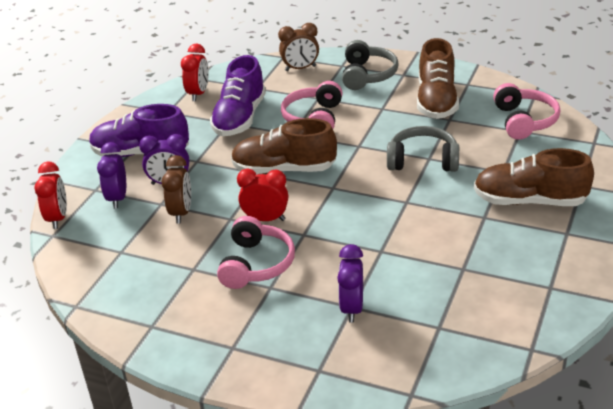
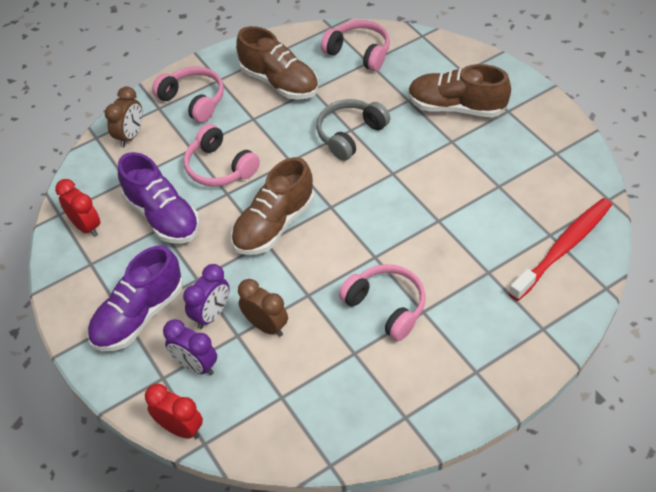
camera: 55 degrees left, 15 degrees up
red clock [237,169,288,221] -> none
purple clock [337,244,363,323] -> none
grey headphones [342,40,399,90] -> pink headphones [152,67,224,123]
brown shoe [474,148,594,206] -> brown shoe turned 60 degrees clockwise [408,64,511,117]
none -> red toothbrush [509,198,612,301]

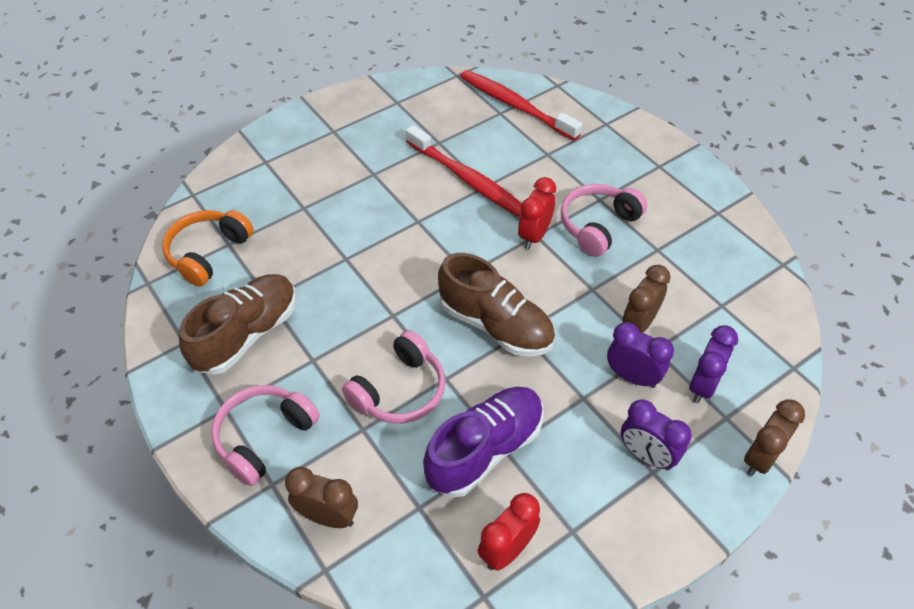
camera: 95 degrees left, 0 degrees up
purple shoe [88,246,183,351] -> purple clock [621,399,692,470]
red clock [145,384,203,439] -> red clock moved to [518,177,556,249]
grey headphones [316,99,390,161] -> none
pink headphones [321,20,390,71] -> orange headphones [162,210,254,287]
brown shoe [408,64,511,117] -> none
none -> red toothbrush [406,125,522,217]
none -> brown clock [744,399,805,476]

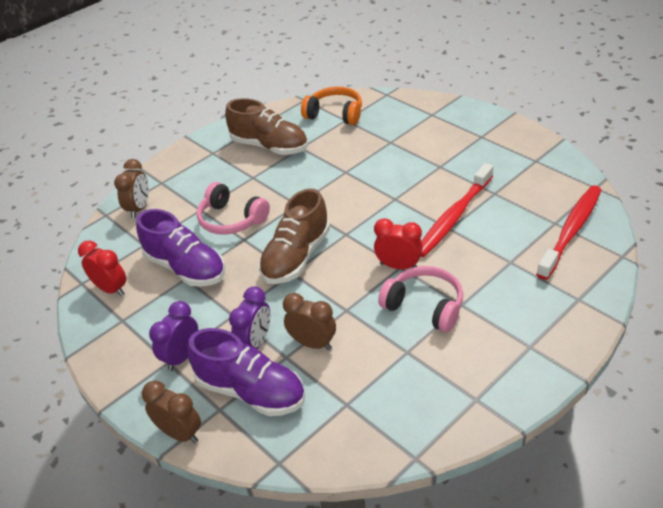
camera: 85 degrees right, 10 degrees down
pink headphones [211,385,320,486] -> none
purple clock [689,325,738,403] -> purple shoe [187,328,305,416]

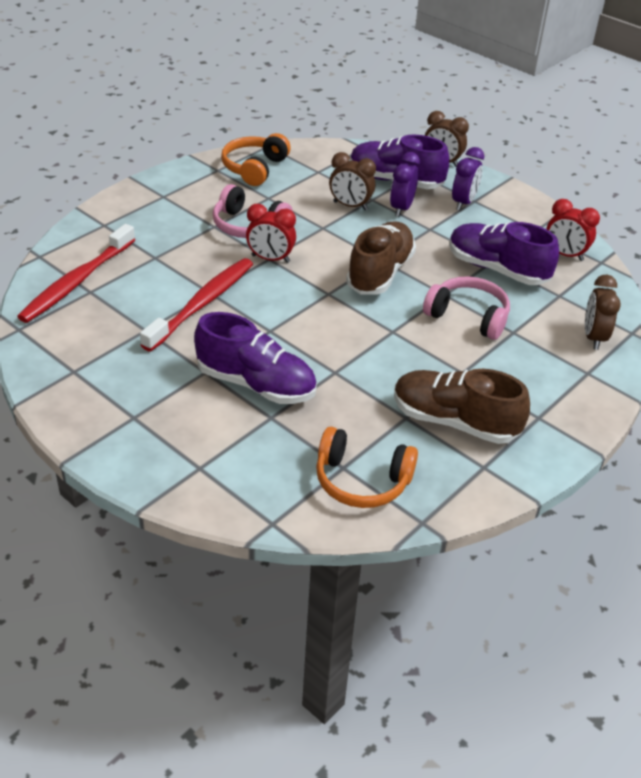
camera: 170 degrees right, 0 degrees up
none -> purple shoe [194,312,317,404]
none -> orange headphones [221,133,291,186]

